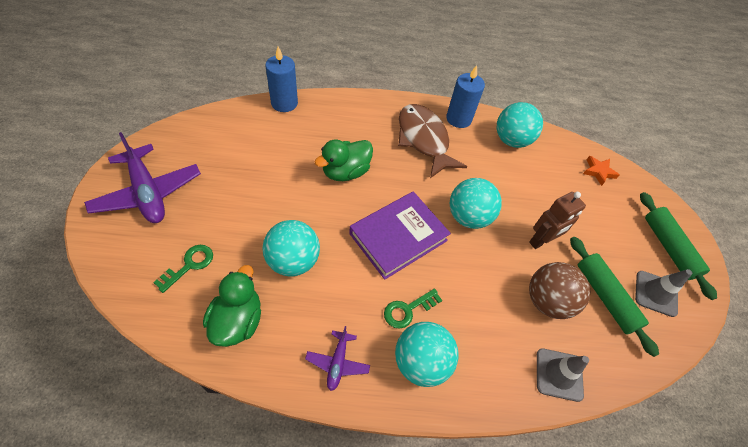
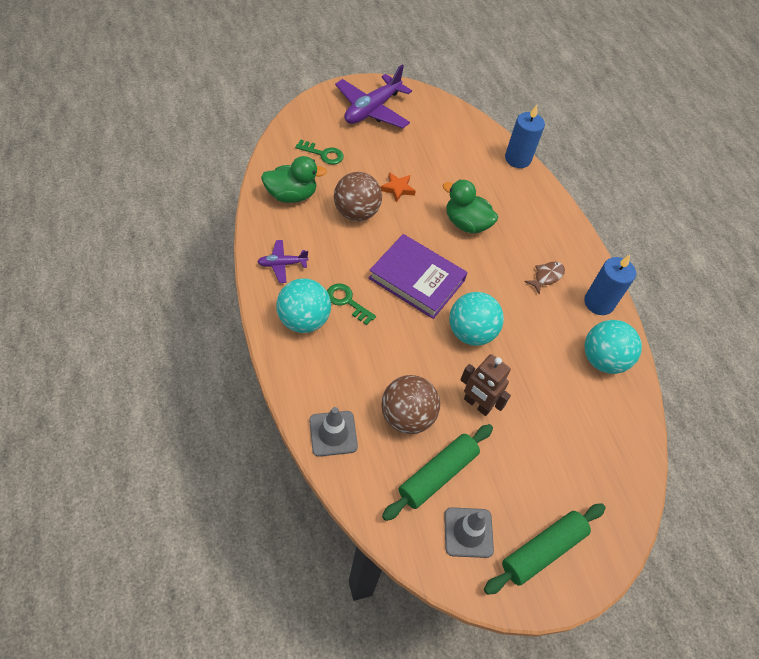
camera: 70 degrees right, 0 degrees up
turquoise ball [263,220,320,276] -> brown ball [334,172,382,221]
brown fish [398,104,467,178] -> brown fish [524,262,565,294], size x0.45
orange star [583,156,620,186] -> orange star moved to [380,172,416,203]

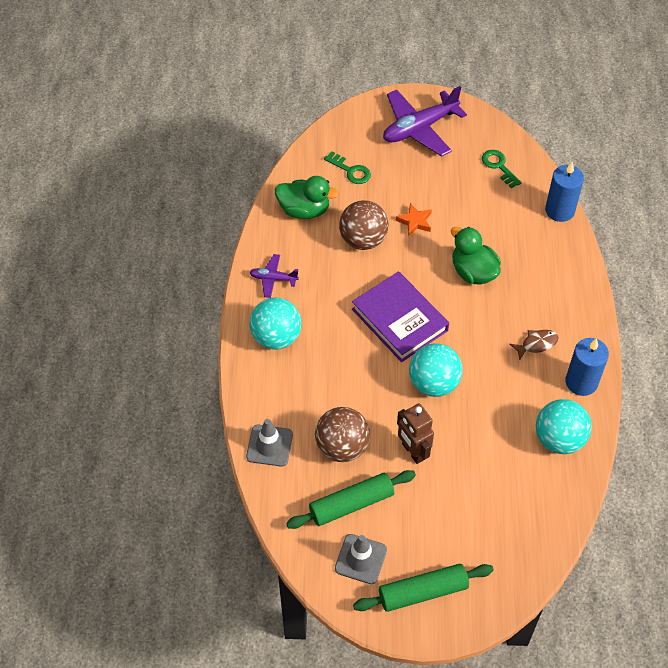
camera: 25 degrees right, 0 degrees up
green key [327,284,376,325] -> green key moved to [482,150,522,188]

